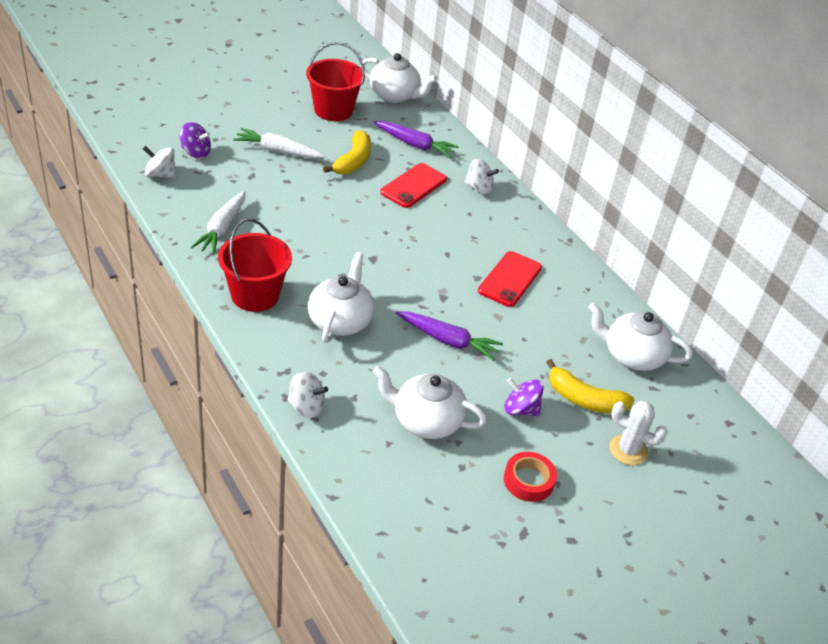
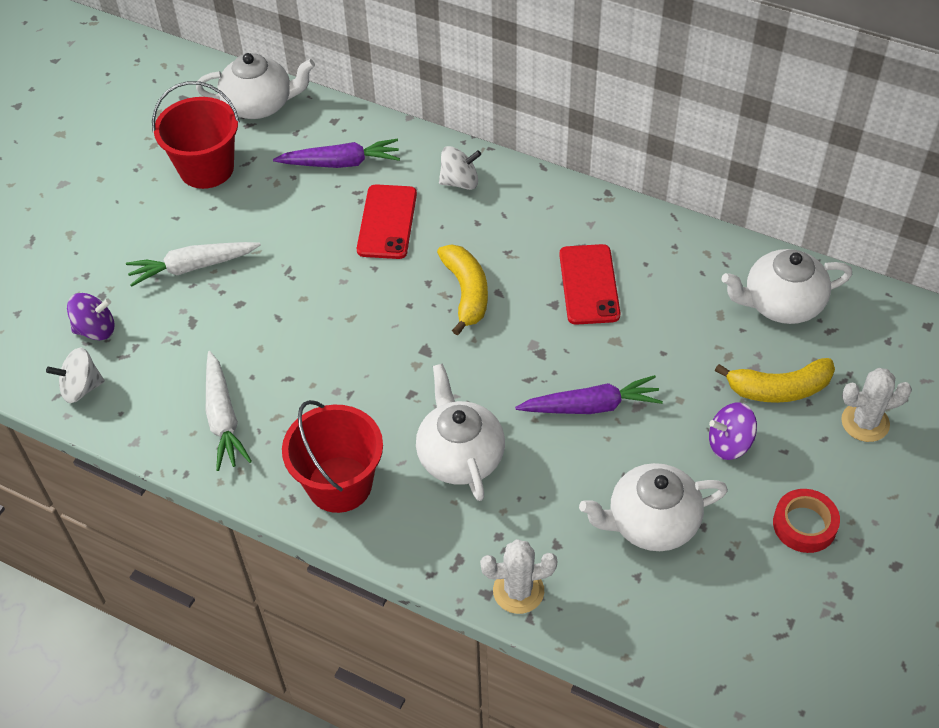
camera: 25 degrees left, 10 degrees up
white spinning top [288,371,328,418] -> white cactus [480,539,557,614]
yellow banana [323,130,371,174] -> yellow banana moved to [437,244,488,335]

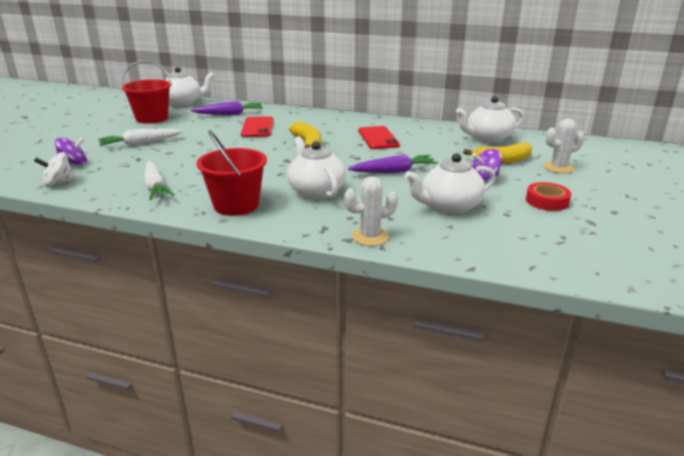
camera: 10 degrees left, 25 degrees down
white spinning top [439,146,481,190] -> none

